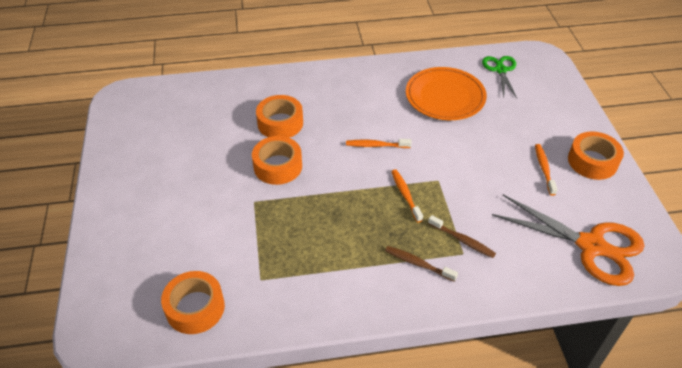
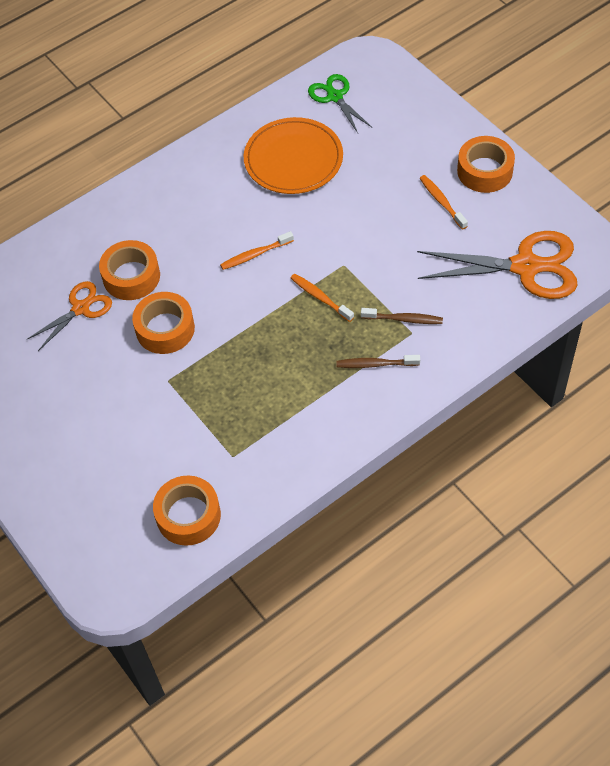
camera: 25 degrees left, 10 degrees up
none -> orange scissors [26,281,112,351]

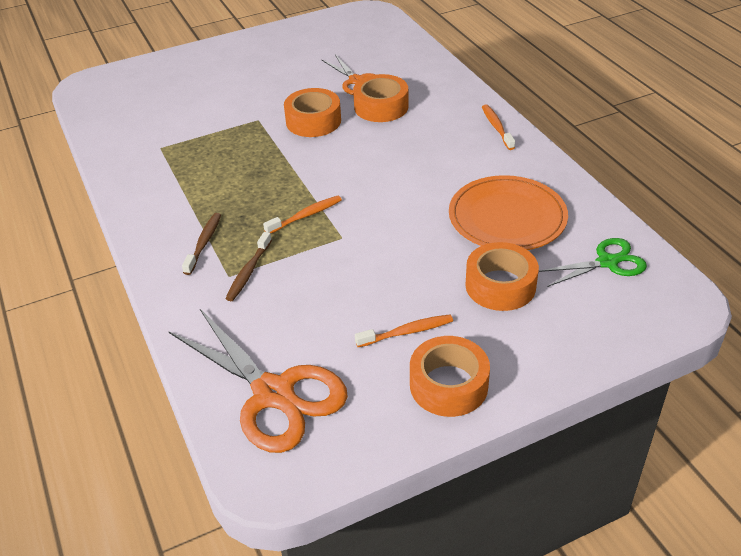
camera: 100 degrees right, 15 degrees down
orange tape [153,475,221,546] -> orange tape moved to [465,242,539,311]
orange toothbrush [220,231,294,270] -> orange toothbrush moved to [482,105,515,150]
orange scissors [417,231,577,299] -> orange scissors turned 60 degrees counterclockwise [168,309,348,453]

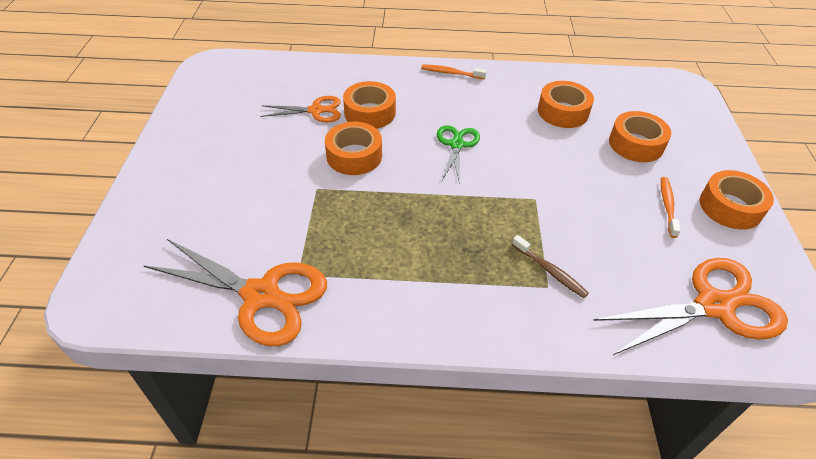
camera: 65 degrees left, 5 degrees up
brown toothbrush [182,213,221,275] -> none
orange toothbrush [263,196,342,233] -> none
orange plate [449,175,568,250] -> orange tape [538,81,594,128]
green scissors [539,238,647,287] -> green scissors moved to [437,125,480,185]
none -> orange scissors [143,238,327,347]

